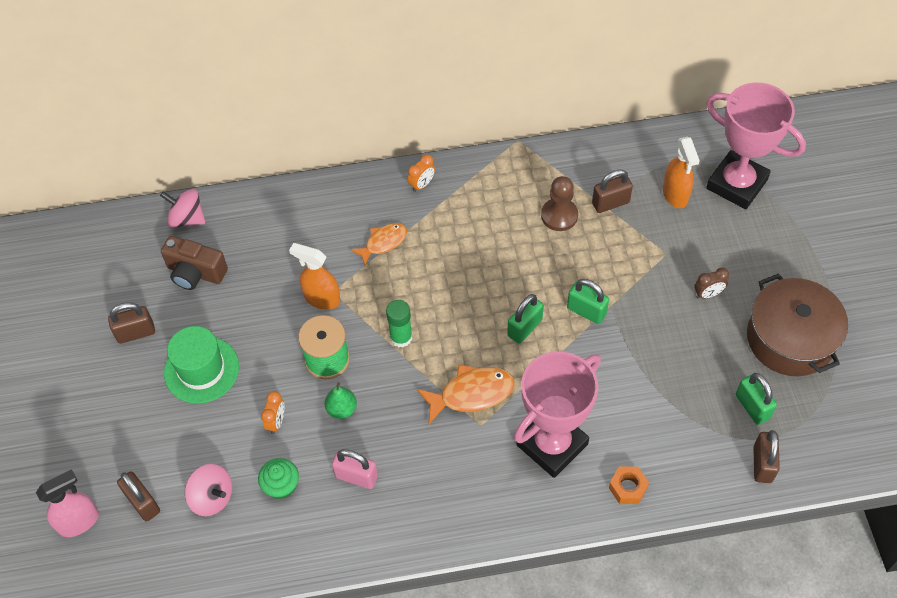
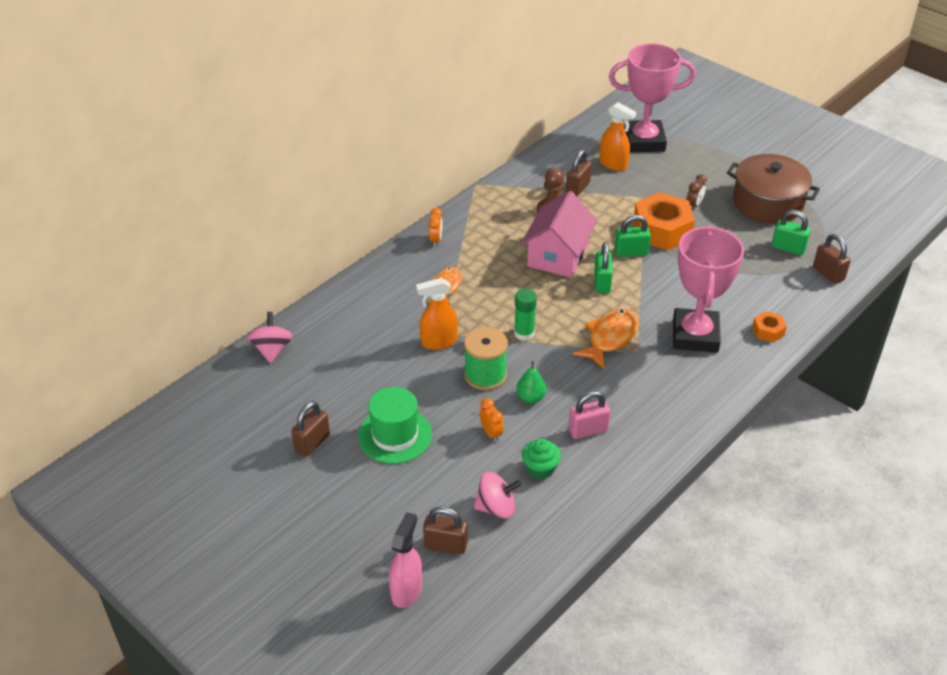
camera: 40 degrees left, 15 degrees down
pink spinning top [160,189,206,228] -> pink spinning top turned 105 degrees clockwise [247,312,293,363]
brown camera [161,236,228,290] -> none
none -> pink house [521,191,597,278]
none -> orange nut [633,192,695,250]

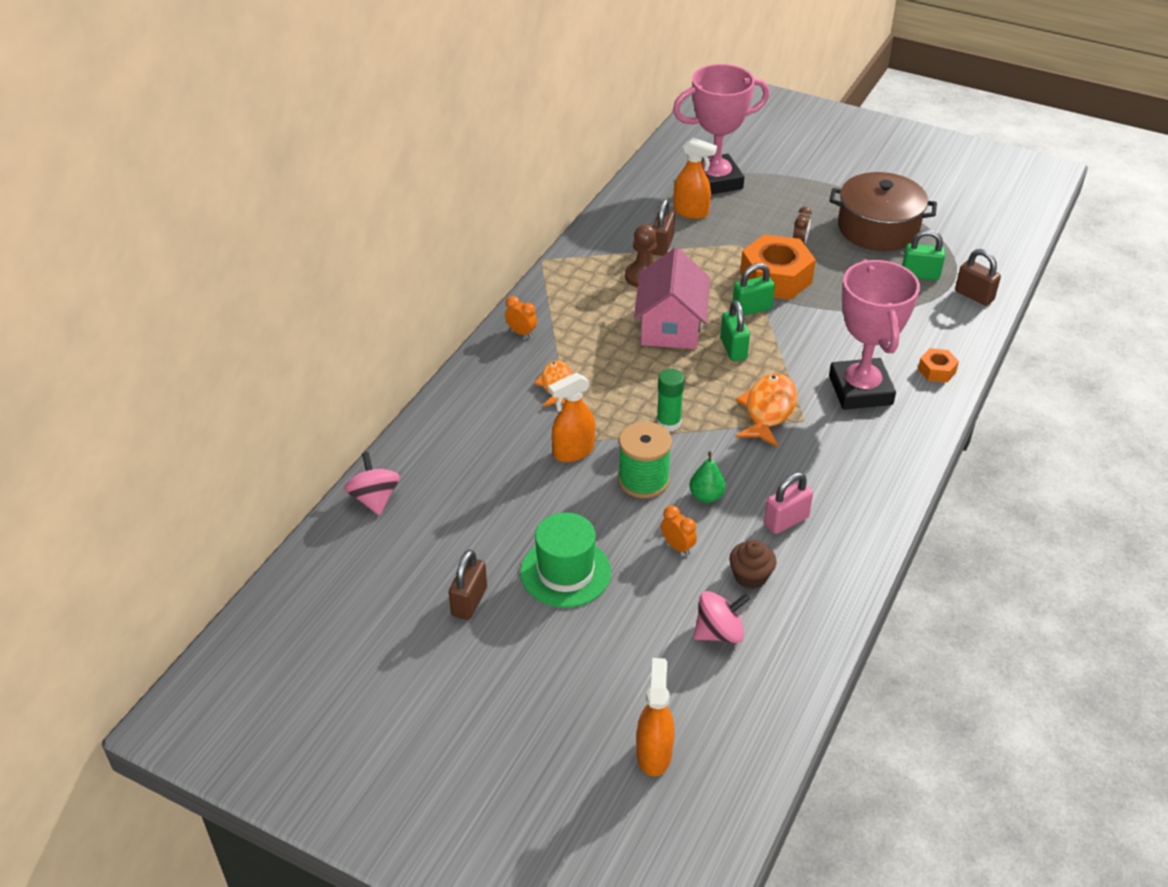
camera: 15 degrees left, 0 degrees up
pink spray bottle [389,512,422,608] -> orange spray bottle [636,658,675,776]
brown padlock [423,507,468,555] -> none
orange clock [429,208,442,247] -> orange clock turned 45 degrees counterclockwise [505,296,537,338]
green cupcake [522,439,561,479] -> brown cupcake [729,540,777,589]

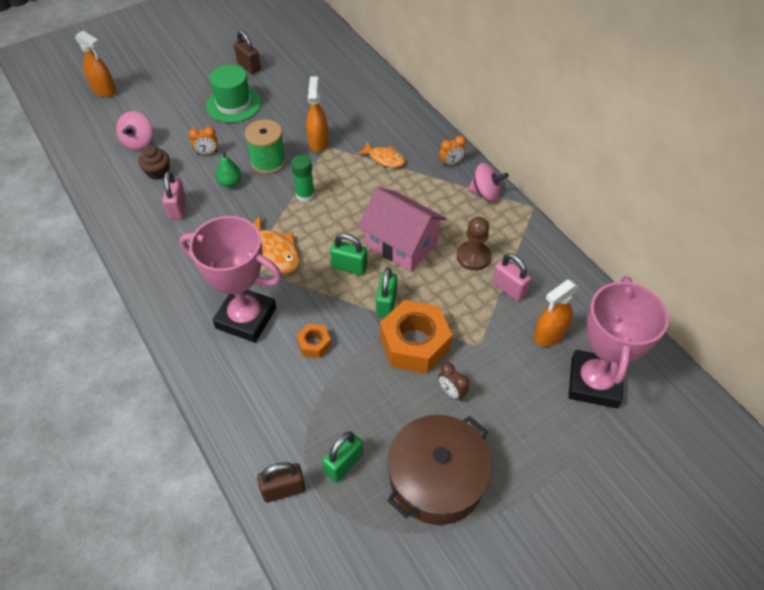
camera: 120 degrees right, 10 degrees up
pink spinning top [344,452,400,516] -> pink spinning top moved to [468,163,509,201]
brown padlock [652,199,675,256] -> pink padlock [492,253,531,301]
orange nut [918,348,959,383] -> orange nut moved to [296,324,331,358]

